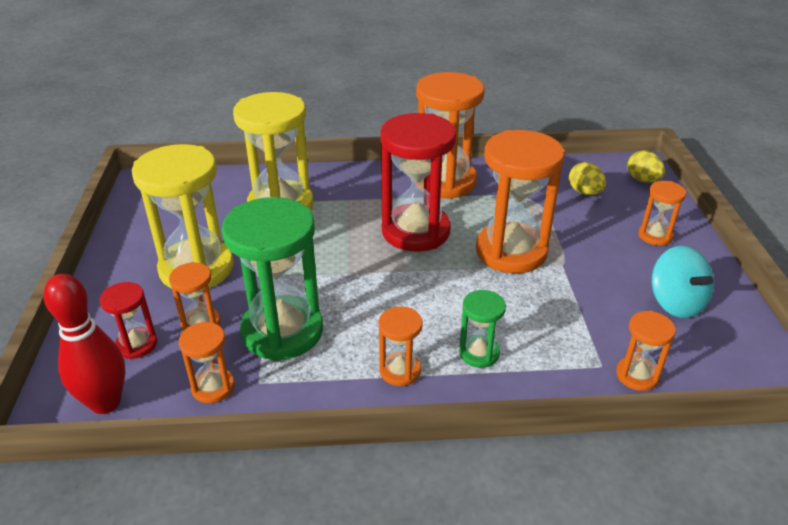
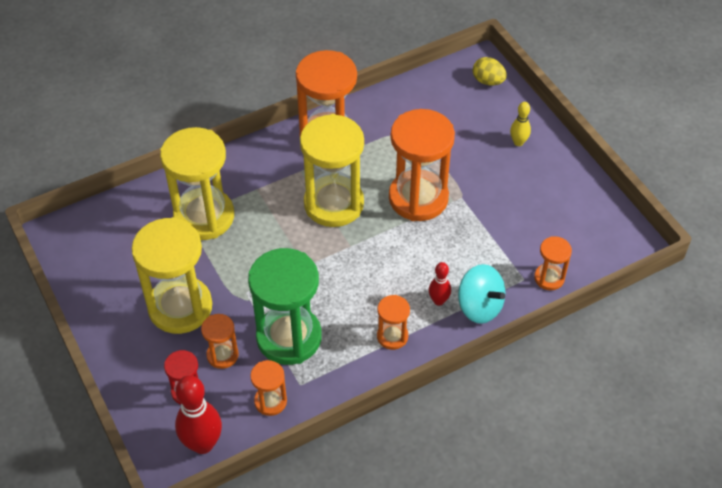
camera: 25 degrees left, 15 degrees up
red hourglass [380,113,456,252] -> yellow hourglass [300,114,364,227]
green hourglass [459,290,506,368] -> red bowling pin [429,262,451,306]
yellow egg [569,162,606,195] -> none
orange hourglass [638,181,686,246] -> yellow bowling pin [510,102,531,146]
turquoise spinning top [651,246,714,318] -> turquoise spinning top moved to [458,264,505,324]

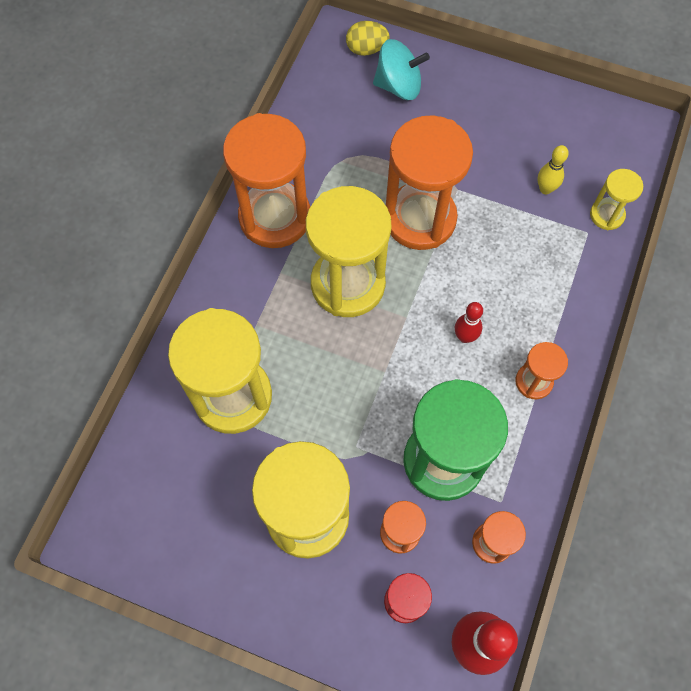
camera: 40 degrees left, 15 degrees up
red bowling pin [429,262,451,306] -> red bowling pin moved to [455,302,483,343]
turquoise spinning top [458,264,505,324] -> turquoise spinning top moved to [373,39,430,100]
yellow bowling pin [510,102,531,146] -> yellow bowling pin moved to [538,145,569,194]
orange hourglass [534,236,572,290] -> yellow hourglass [590,169,643,230]

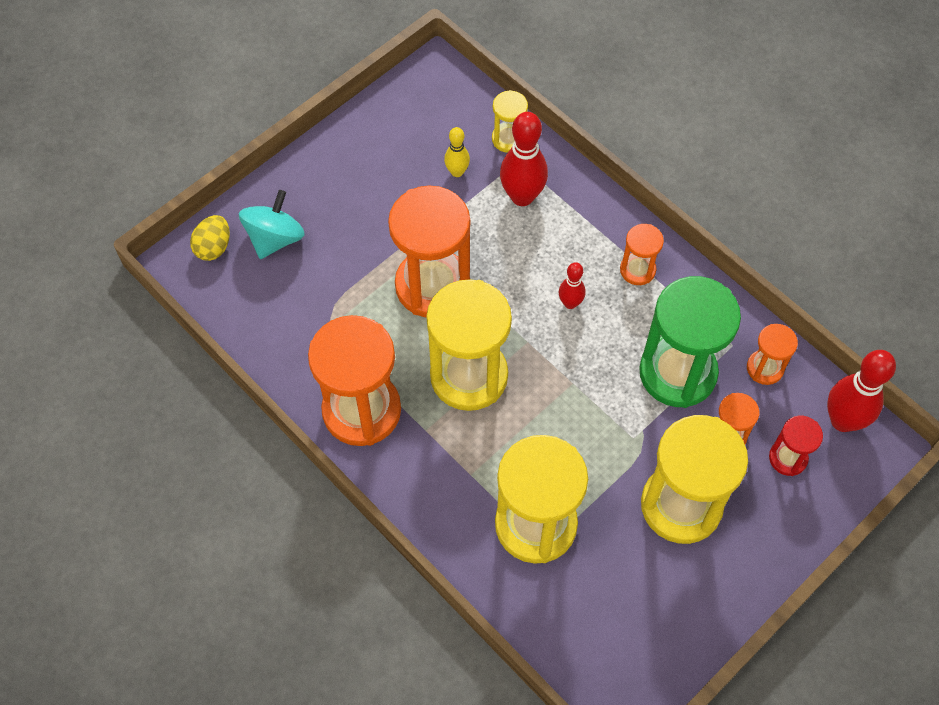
camera: 65 degrees left, 5 degrees down
none -> red bowling pin [500,112,548,206]

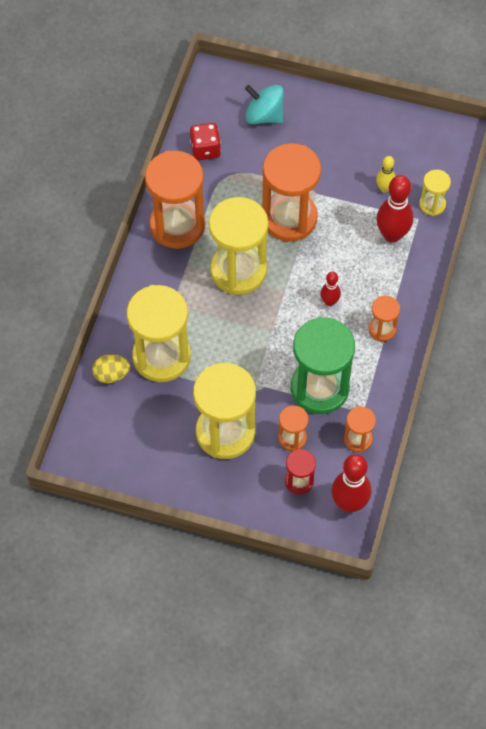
camera: 60 degrees right, 0 degrees up
yellow egg [190,215,230,261] -> yellow egg moved to [92,355,130,383]
turquoise spinning top [239,190,305,259] -> turquoise spinning top turned 150 degrees counterclockwise [245,85,284,124]
none -> red dice [190,123,221,160]

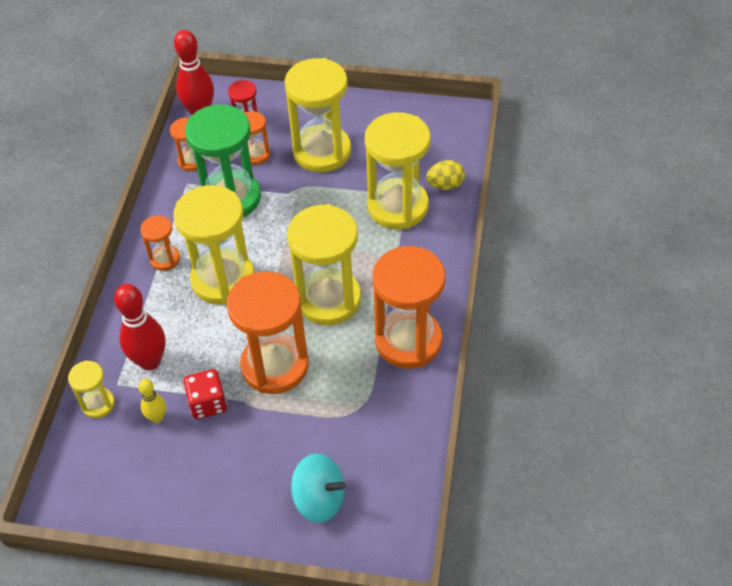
camera: 175 degrees right, 10 degrees down
red dice [190,123,221,160] -> red dice moved to [184,369,227,419]
red bowling pin [321,272,341,306] -> yellow hourglass [173,185,255,305]

